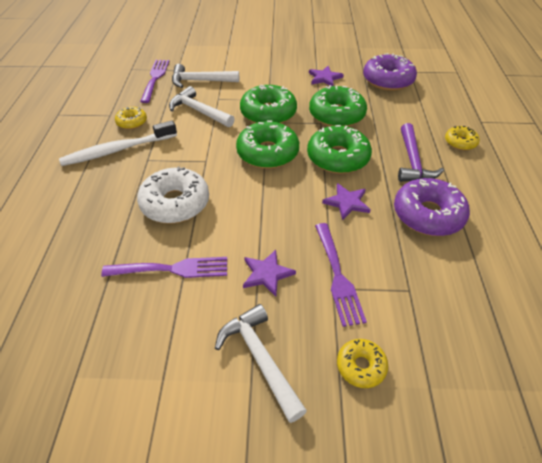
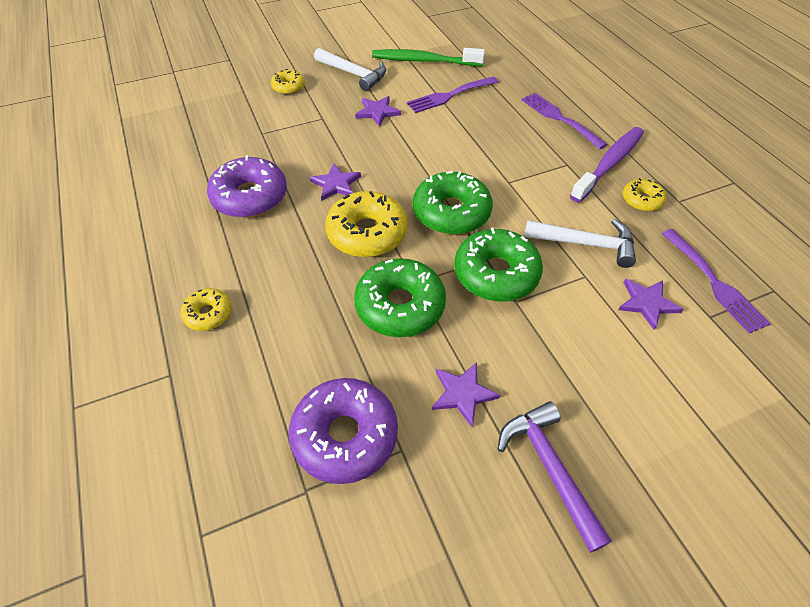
camera: 155 degrees right, 5 degrees up
white toothbrush [59,120,177,166] -> purple toothbrush [570,127,644,202]
white donut [137,166,209,223] -> none
white hammer [172,64,239,88] -> purple star [618,278,683,330]
green donut [307,125,372,174] -> yellow donut [325,191,408,257]
purple fork [315,223,367,327] -> purple fork moved to [521,93,607,149]
purple hammer [398,123,444,182] -> purple hammer moved to [498,401,612,553]
none -> green toothbrush [372,48,485,66]

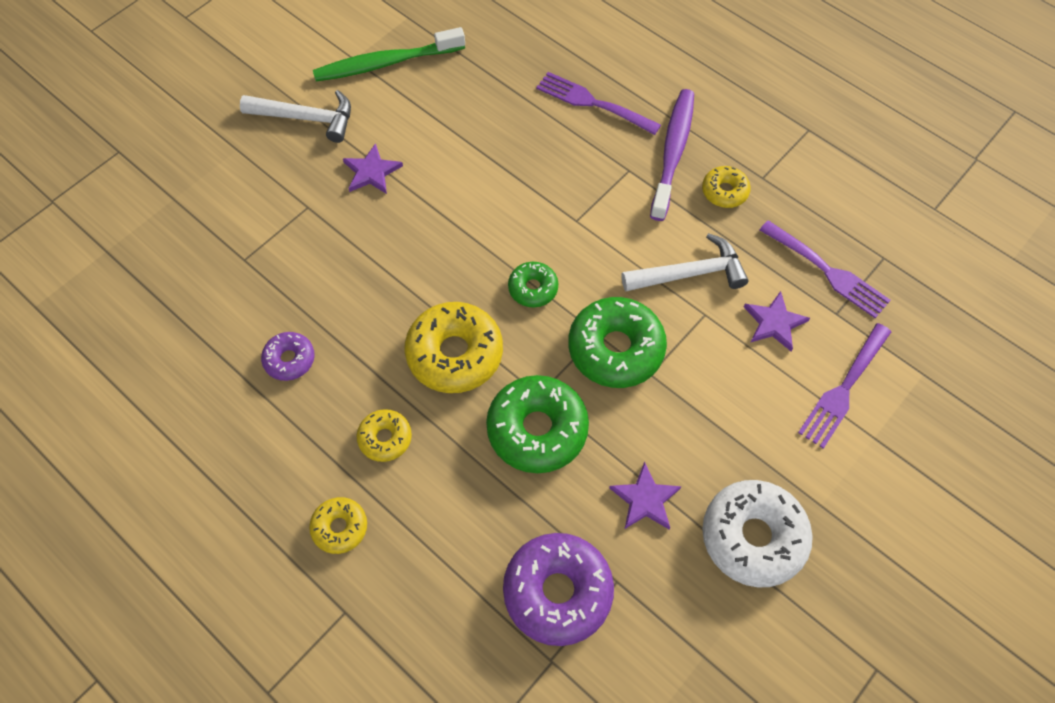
camera: 25 degrees left, 10 degrees up
purple donut [207,155,287,218] -> purple donut [261,332,315,381], size x0.54
yellow donut [271,69,305,94] -> yellow donut moved to [357,409,412,462]
purple star [309,164,361,201] -> none
purple fork [407,77,498,113] -> purple fork moved to [798,323,891,449]
green donut [413,171,493,235] -> green donut [508,262,559,307], size x0.54
purple hammer [498,401,612,553] -> white donut [702,480,813,588]

